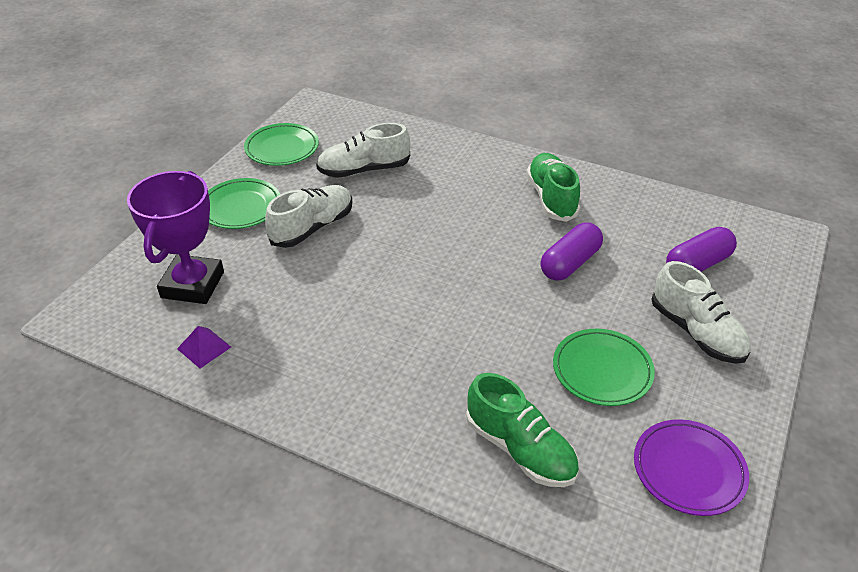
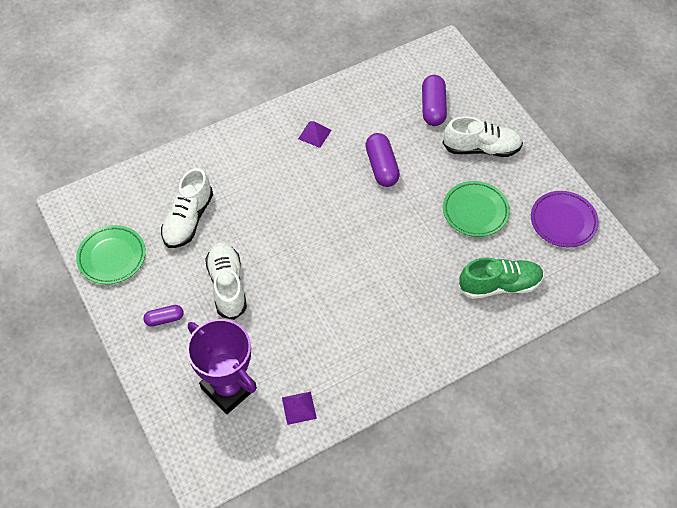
camera: 55 degrees left, 15 degrees up
green plate [208,178,280,229] -> purple capsule [143,305,184,327]
green shoe [527,153,580,222] -> purple pyramid [298,121,331,148]

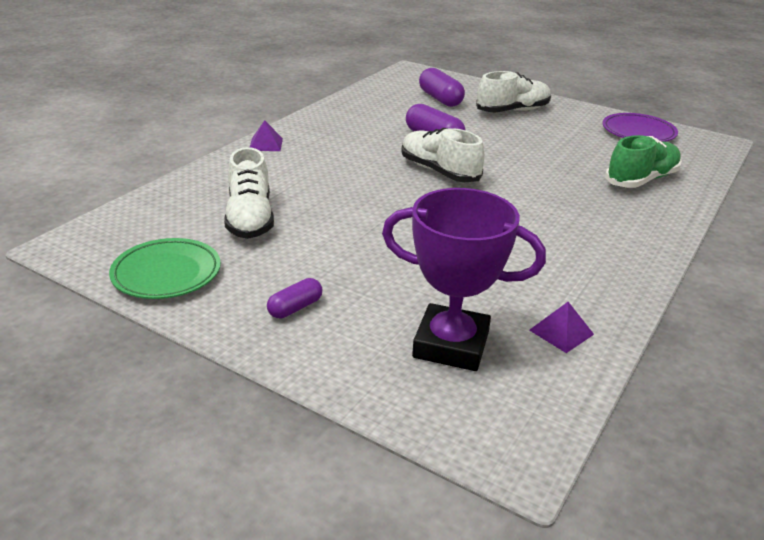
camera: 30 degrees left, 25 degrees down
white shoe [205,242,247,320] -> white shoe moved to [401,128,485,182]
purple pyramid [298,121,331,148] -> purple pyramid moved to [250,120,283,151]
green plate [443,181,510,237] -> none

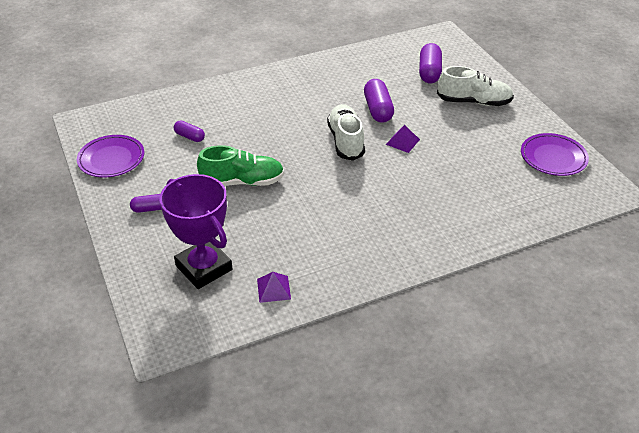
camera: 35 degrees right, 10 degrees up
green plate [109,238,221,299] -> purple plate [77,135,144,177]
white shoe [224,147,274,239] -> purple capsule [174,121,205,142]
purple pyramid [250,120,283,151] -> purple pyramid moved to [386,125,420,153]
green shoe [605,135,682,188] -> green shoe moved to [197,145,284,186]

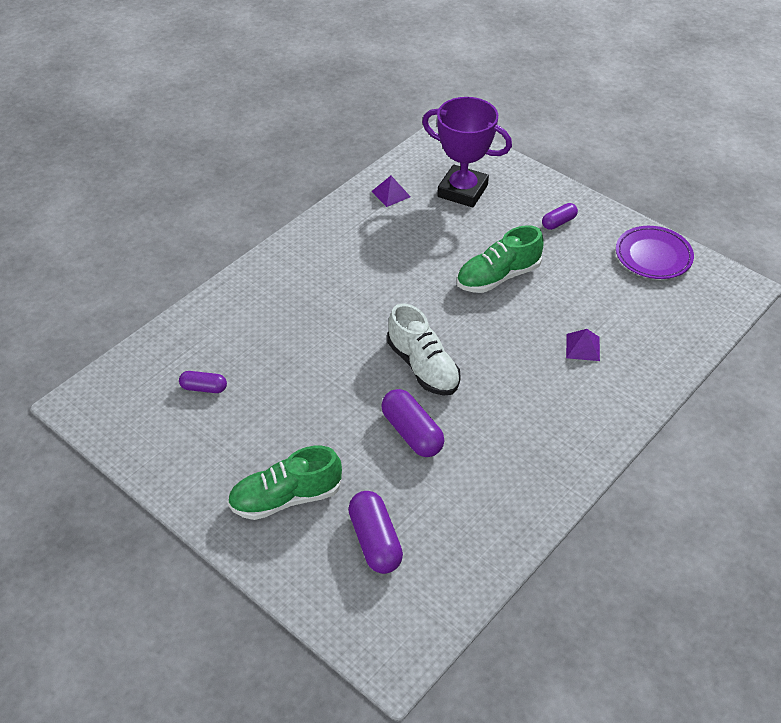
camera: 155 degrees right, 5 degrees up
purple capsule [174,121,205,142] -> purple capsule moved to [179,371,227,393]
purple pyramid [386,125,420,153] -> purple pyramid moved to [566,329,600,361]
white shoe [437,66,514,106] -> green shoe [227,446,342,520]
purple plate [521,133,589,176] -> none

